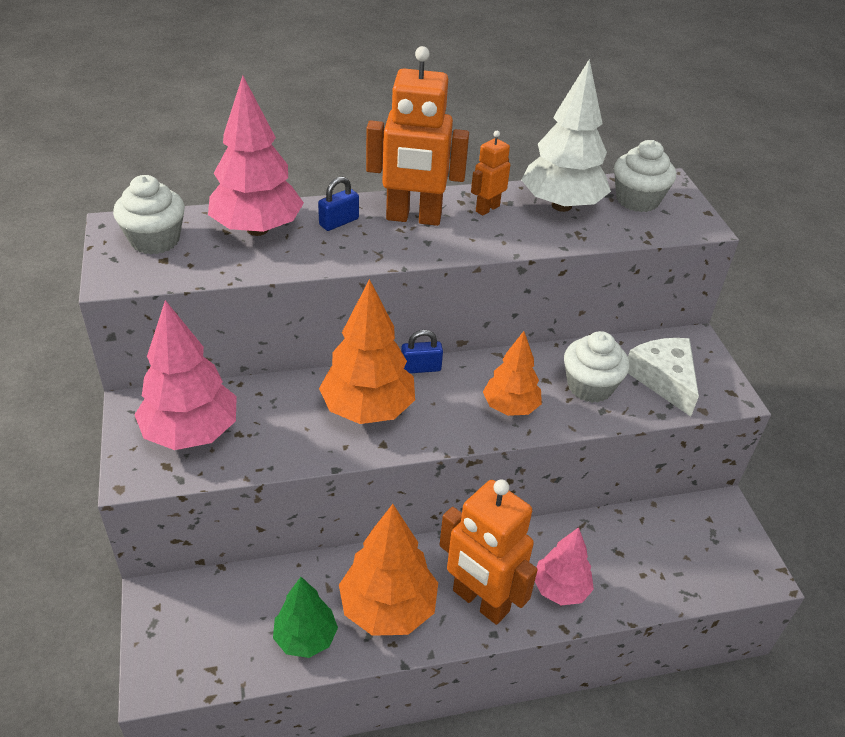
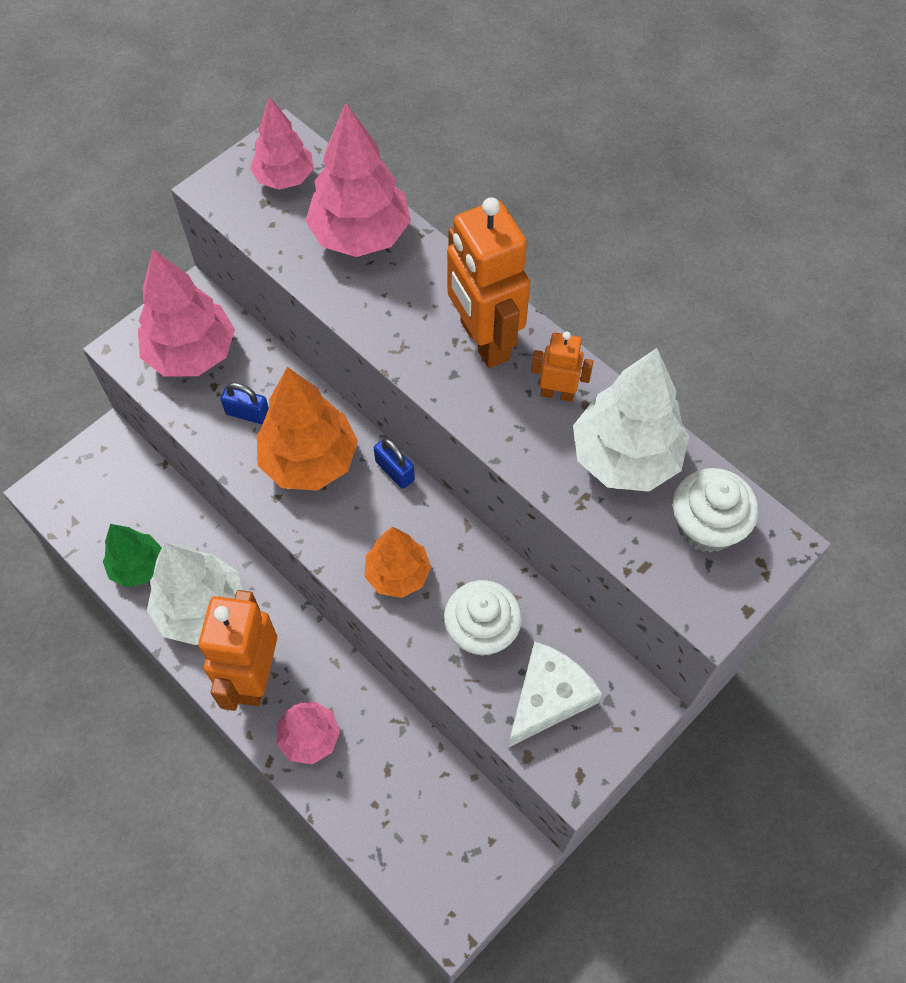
camera: 60 degrees right, 20 degrees up
white cupcake [113,175,185,255] -> pink tree [250,97,314,190]
blue padlock [318,176,359,231] -> blue padlock moved to [221,383,269,425]
orange tree [339,504,438,636] -> white tree [147,543,242,645]

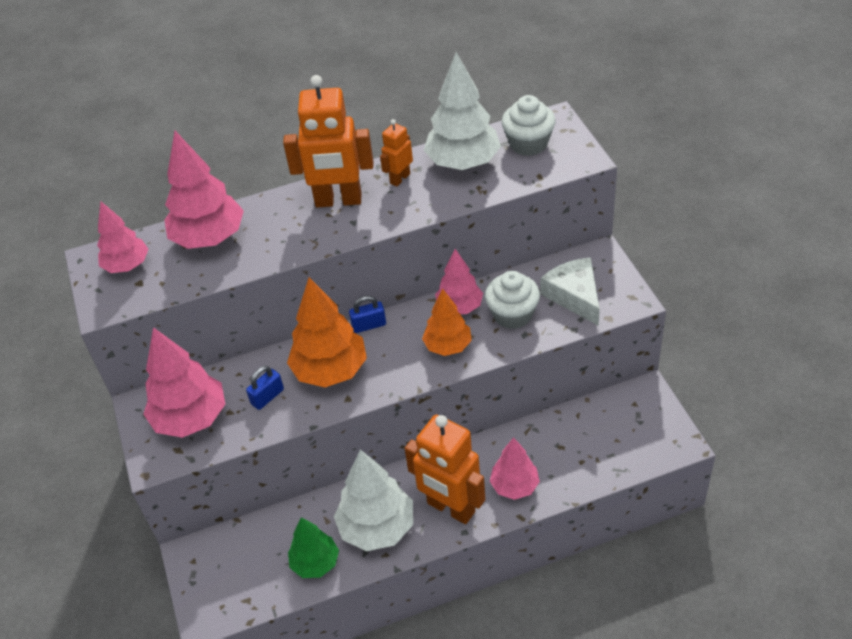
camera: 60 degrees left, 15 degrees down
none -> pink tree [435,249,483,314]

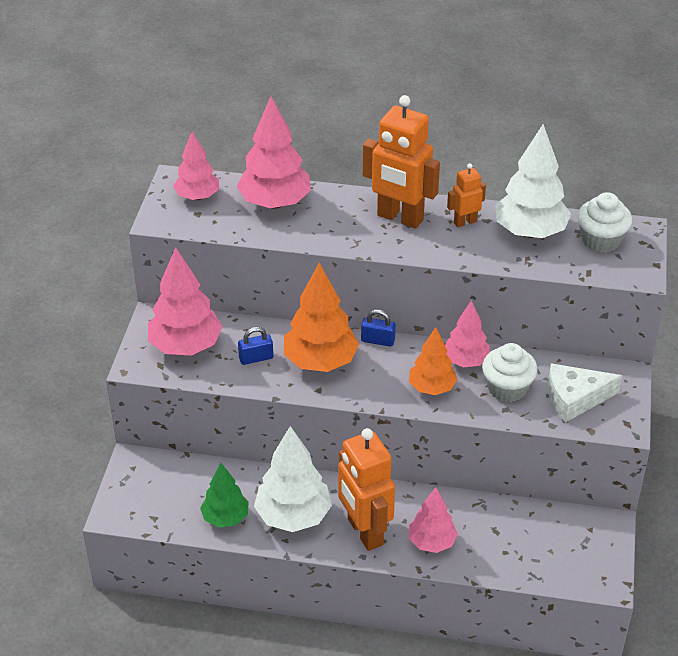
camera: 25 degrees right, 5 degrees down
white cheese [540,257,600,326] -> white cheese turned 105 degrees counterclockwise [548,363,623,423]

